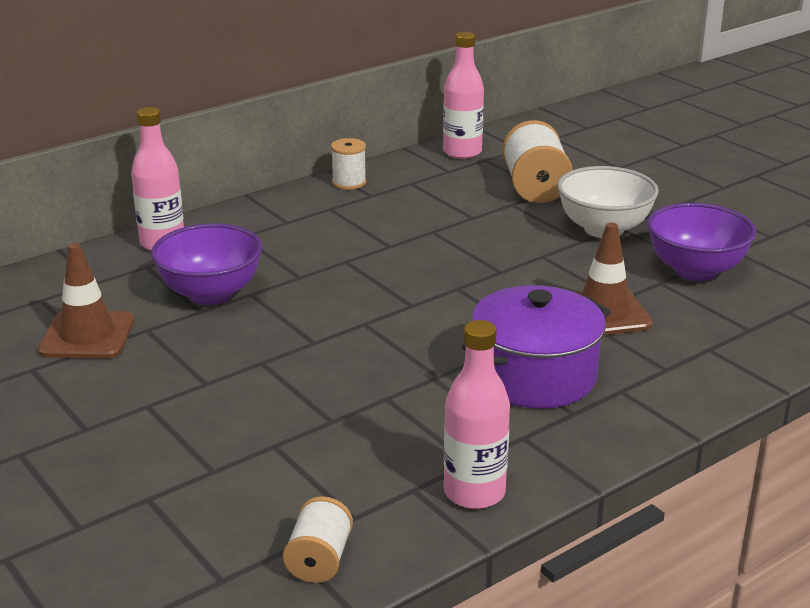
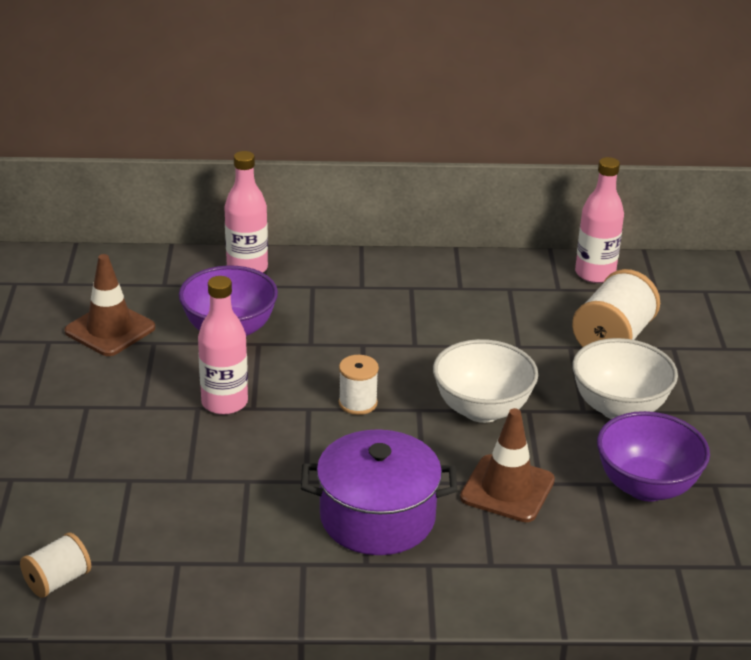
camera: 35 degrees right, 5 degrees up
white spool [331,138,366,190] -> white spool moved to [339,355,379,415]
pink bottle [444,320,510,509] -> pink bottle moved to [198,276,248,415]
none -> white bowl [433,339,538,423]

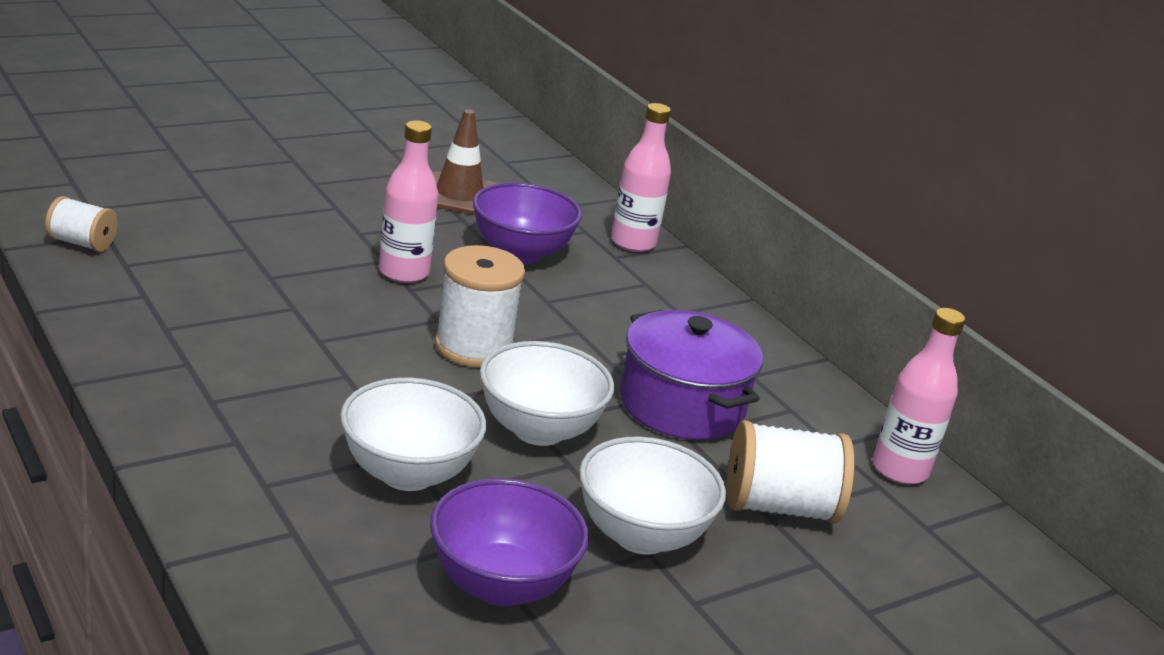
camera: 55 degrees right, 5 degrees down
purple pot [301,429,457,555] -> purple pot moved to [620,310,763,440]
white spool [339,355,379,415] -> white spool [435,245,525,368], size x1.71
brown traffic cone [460,408,555,522] -> white bowl [340,378,486,491]

